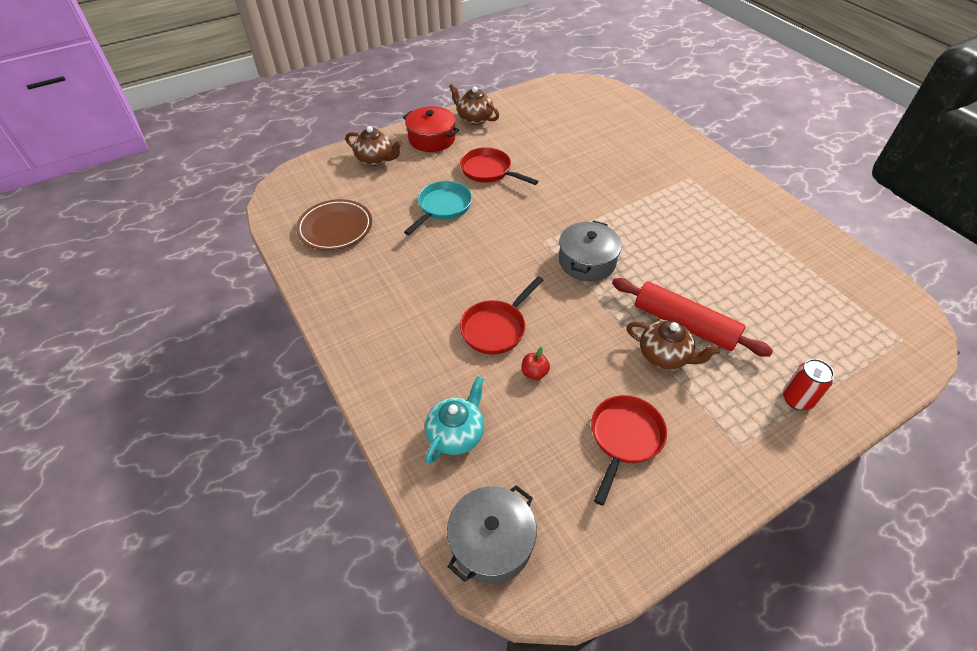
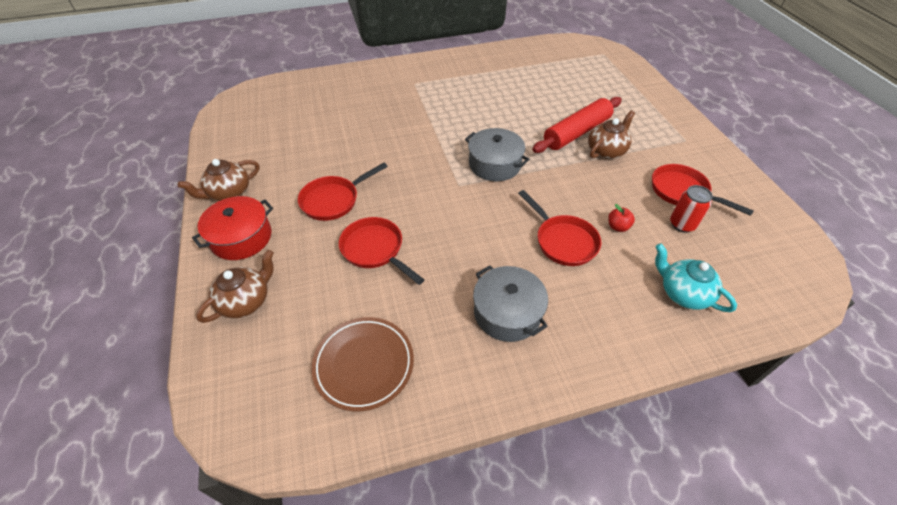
camera: 75 degrees left, 0 degrees up
turquoise pan [404,181,472,235] -> red pan [339,217,424,285]
grey pot [447,485,537,584] -> grey pot moved to [473,265,548,342]
red can [783,359,834,410] -> red can moved to [670,185,713,233]

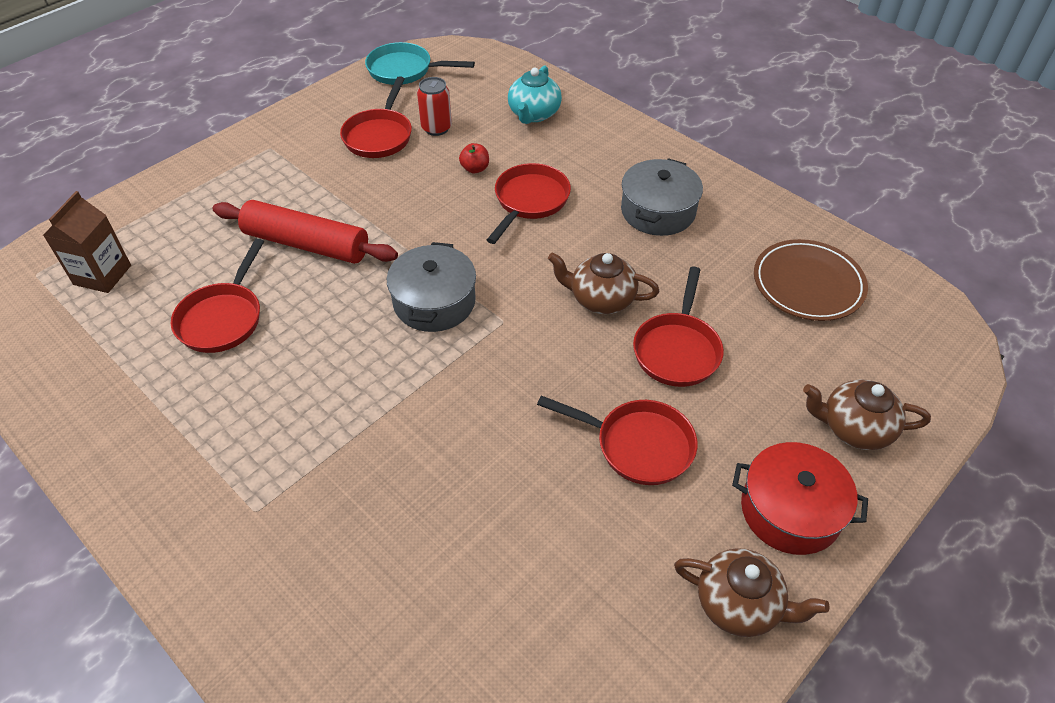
camera: 120 degrees left, 0 degrees up
brown teapot [588,110,635,159] -> brown teapot moved to [548,252,659,314]
none -> brown carton [43,191,131,293]
none -> red pan [171,238,264,353]
none -> turquoise pan [365,42,475,85]

